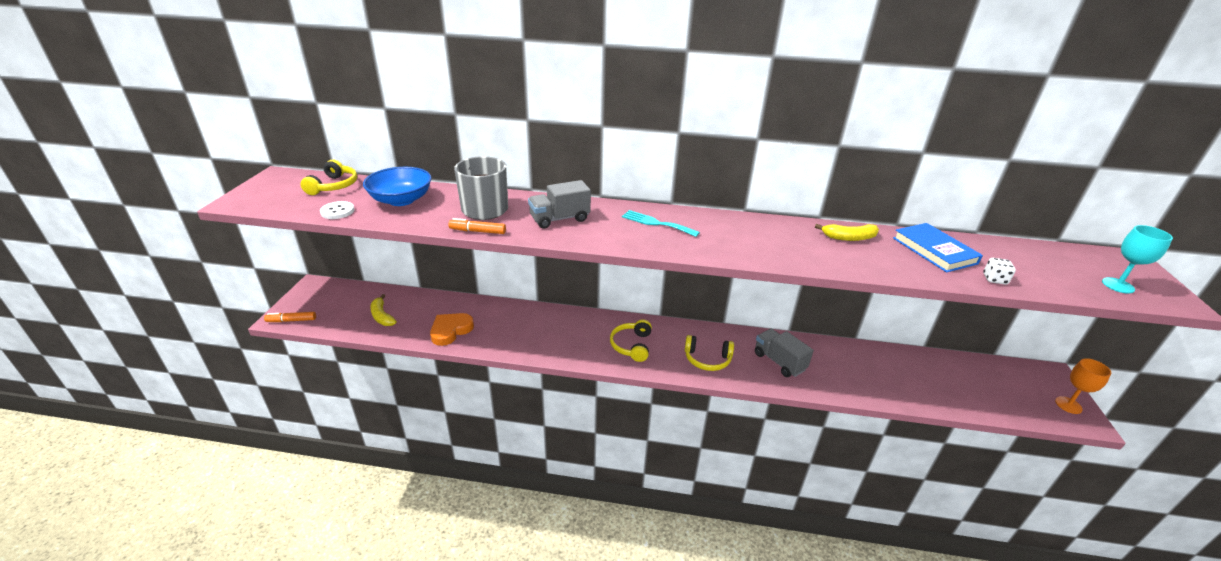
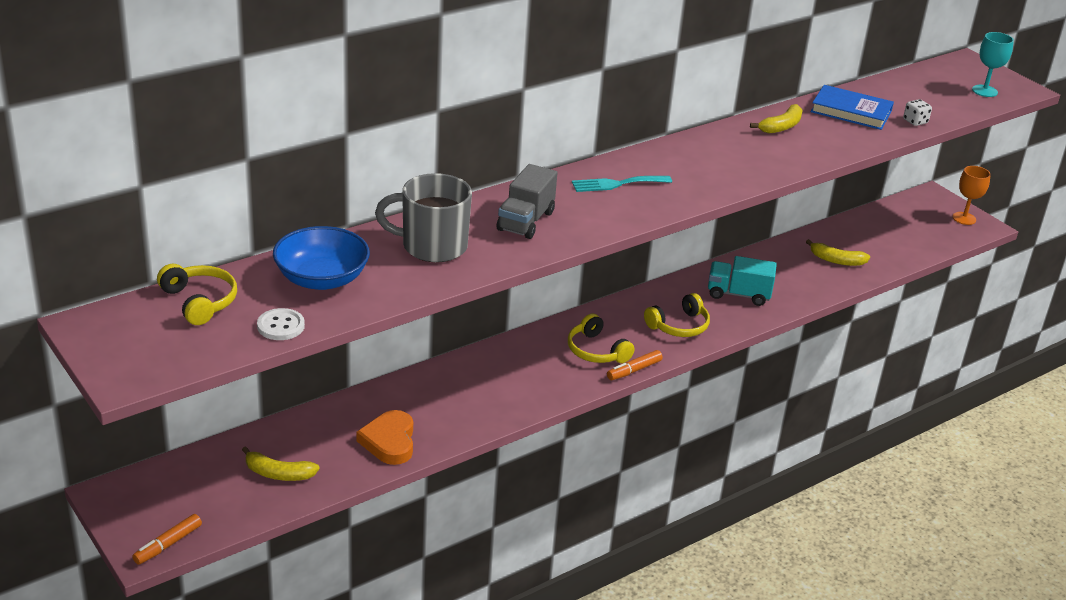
camera: 45 degrees left, 0 degrees up
orange marker [448,218,506,234] -> orange marker moved to [607,350,663,380]
grey truck [755,329,814,377] -> turquoise truck [708,256,777,306]
none -> yellow banana [806,239,870,266]

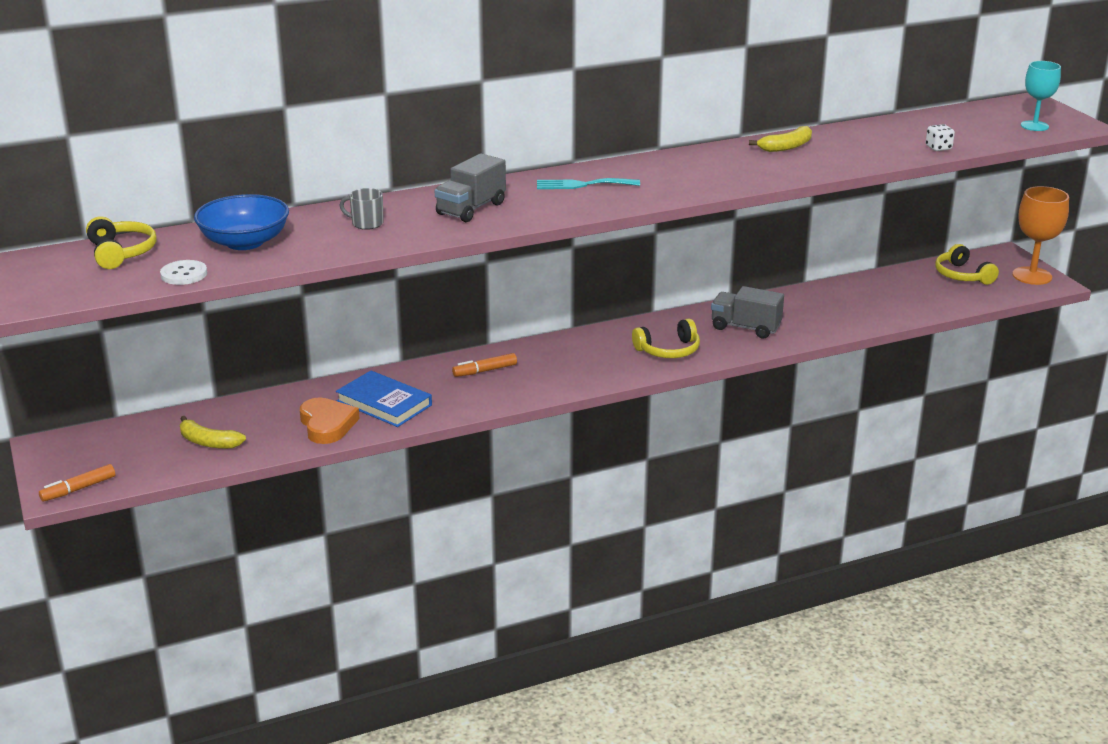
camera: 15 degrees right, 5 degrees down
orange heart [356,410,413,465] -> orange heart turned 150 degrees clockwise [300,397,360,444]
grey mug [375,173,472,263] -> grey mug [340,188,384,230], size x0.49
yellow headphones [568,313,635,363] -> yellow headphones moved to [935,244,999,285]
orange marker [607,350,663,380] -> orange marker moved to [452,353,517,377]
turquoise truck [708,256,777,306] -> grey truck [711,286,784,338]
yellow banana [806,239,870,266] -> none
blue book [811,85,894,130] -> blue book moved to [336,371,432,427]
orange goblet [953,166,991,225] -> orange goblet [1012,186,1069,285], size x1.50

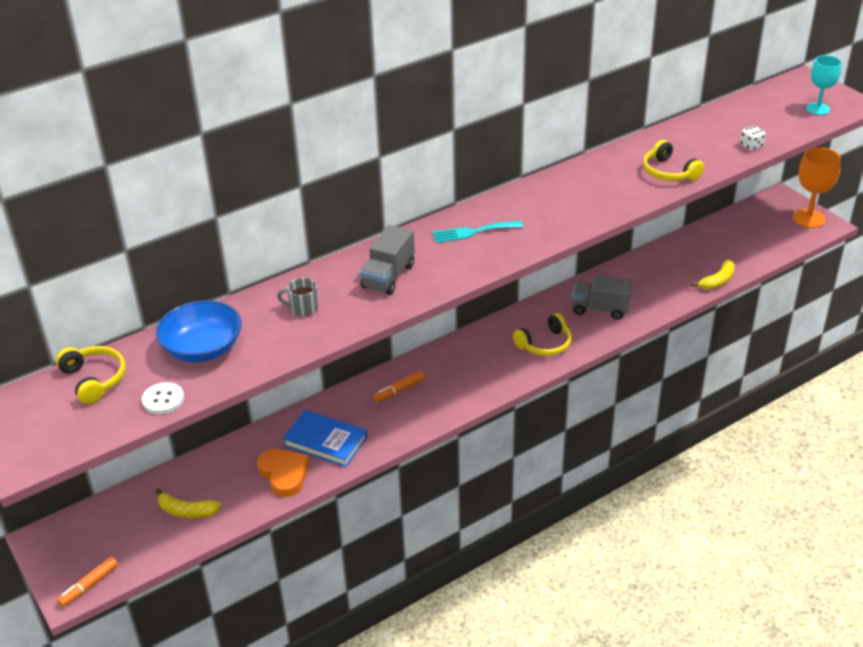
camera: 10 degrees left, 10 degrees up
yellow banana [749,126,812,152] -> yellow banana moved to [691,260,735,290]
yellow headphones [935,244,999,285] -> yellow headphones moved to [643,140,705,181]

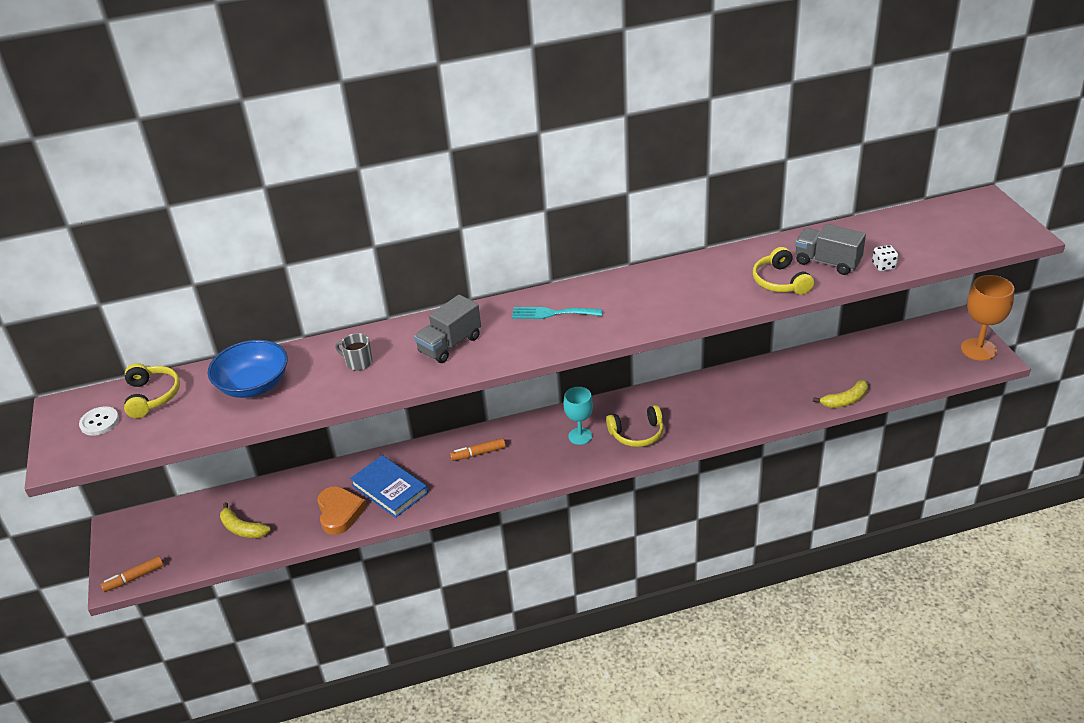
camera: 20 degrees right, 0 degrees up
white button [142,382,184,414] -> white button moved to [79,406,119,436]
grey truck [571,276,632,319] -> grey truck moved to [795,224,866,275]
turquoise goblet [806,55,842,115] -> turquoise goblet moved to [564,387,593,445]

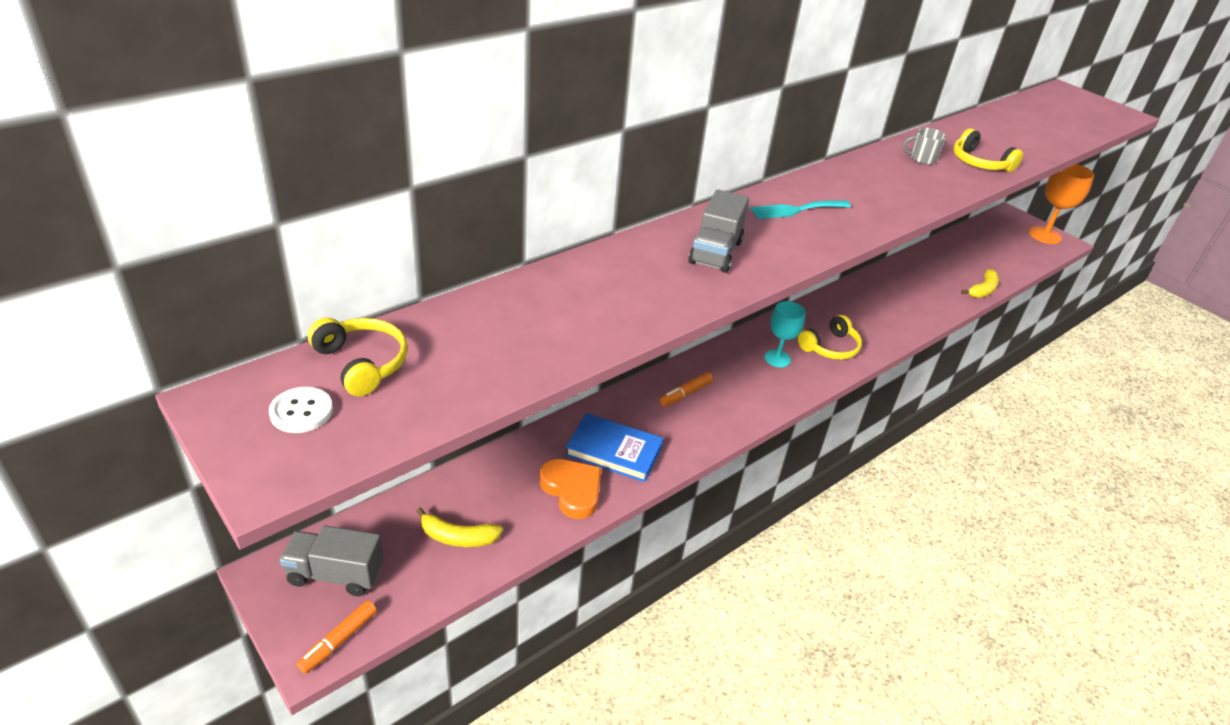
camera: 30 degrees left, 0 degrees up
blue bowl [208,340,288,398] -> none
grey mug [335,333,373,371] -> grey mug moved to [903,128,946,165]
grey truck [795,224,866,275] -> grey truck moved to [280,525,384,596]
white dice [872,245,898,271] -> none

